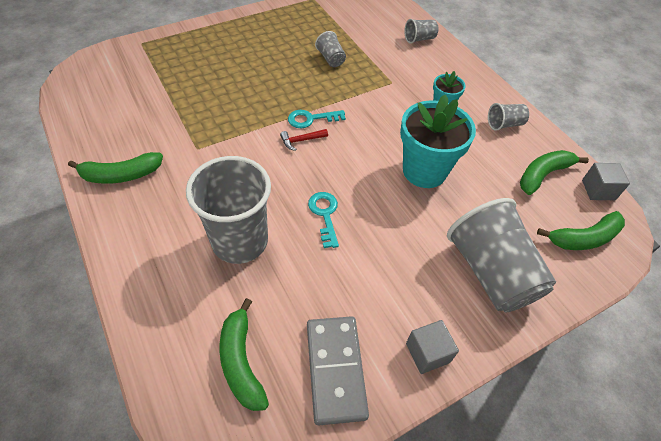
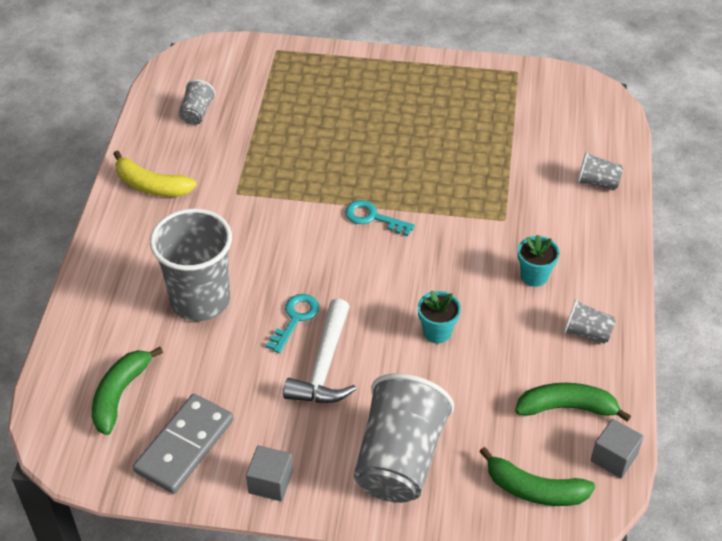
camera: 40 degrees right, 5 degrees down
green banana [68,152,163,184] -> yellow banana [113,150,197,197]
red hammer [280,129,328,151] -> none
grey cup [315,31,346,67] -> grey cup moved to [179,80,216,125]
turquoise flower pot [400,95,476,188] -> turquoise flower pot [418,291,461,343], size x0.51
none -> white hammer [283,298,357,403]

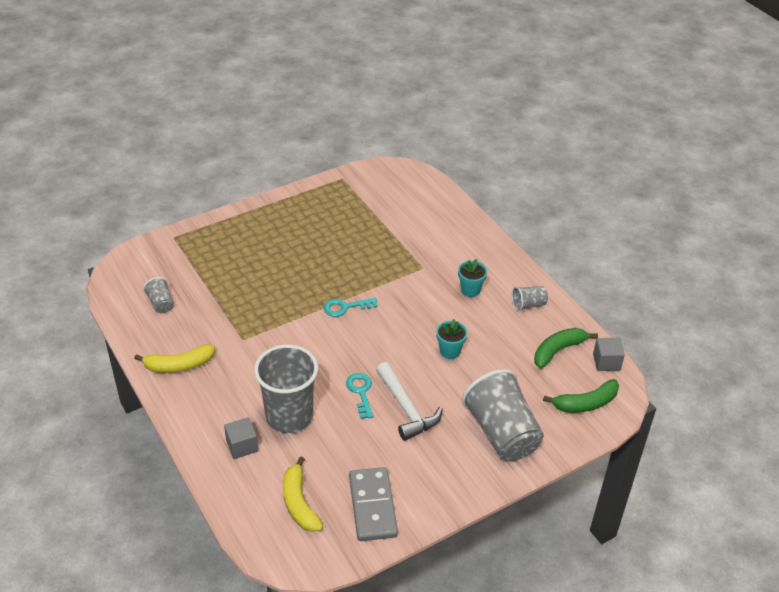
camera: 40 degrees left, 5 degrees down
green banana [92,347,163,435] -> yellow banana [283,456,323,532]
grey cube [246,445,293,501] -> grey cube moved to [224,417,258,459]
grey cup [577,152,623,190] -> none

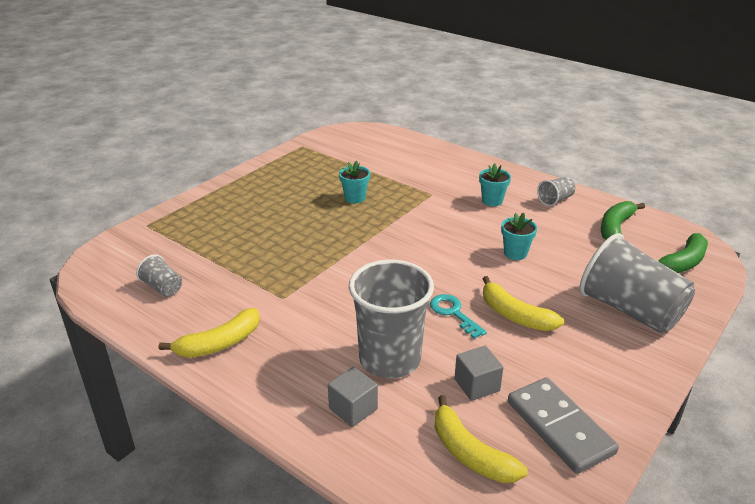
camera: 20 degrees left, 10 degrees down
turquoise key [324,298,378,317] -> none
white hammer [376,362,443,441] -> yellow banana [483,276,564,331]
grey cube [593,338,625,371] -> grey cube moved to [454,346,504,401]
none -> turquoise flower pot [339,161,370,203]

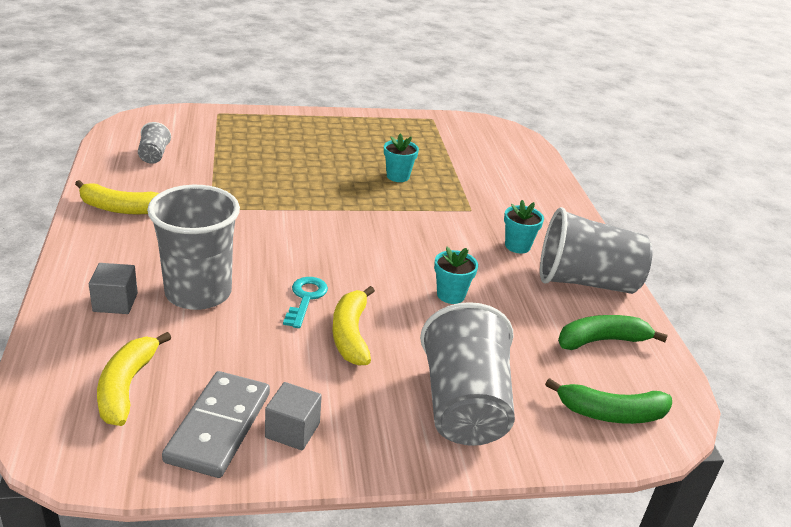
camera: 40 degrees right, 0 degrees up
grey cube [454,346,504,401] -> grey cube moved to [265,382,322,450]
grey cup [537,177,575,206] -> grey cup [540,207,653,294], size x2.19

